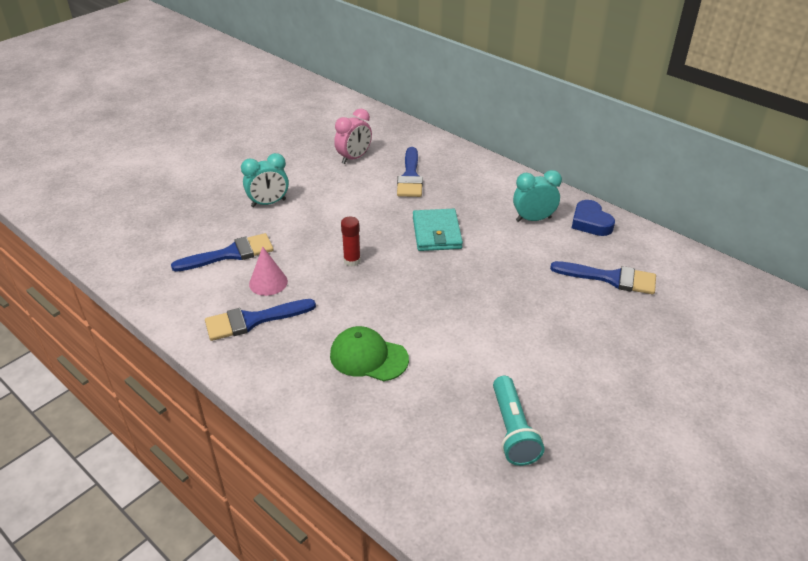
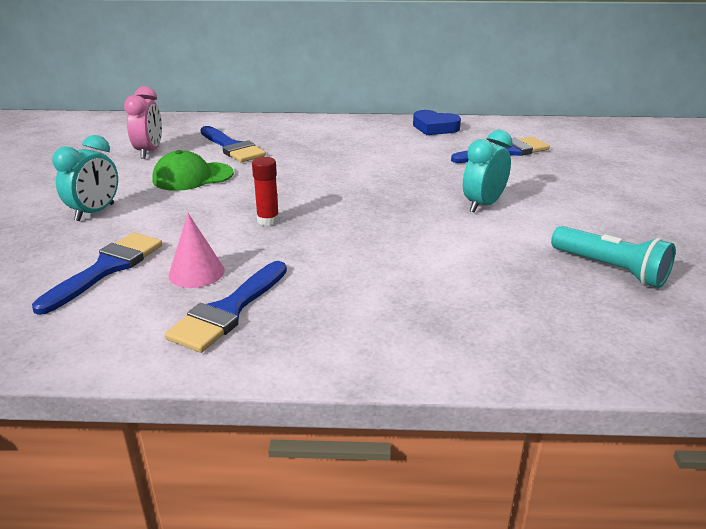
camera: 40 degrees left, 10 degrees down
green cap [330,326,409,381] -> green cap moved to [152,150,234,191]
turquoise wallet [413,209,463,251] -> none
turquoise clock [513,170,562,222] -> turquoise clock moved to [463,130,513,213]

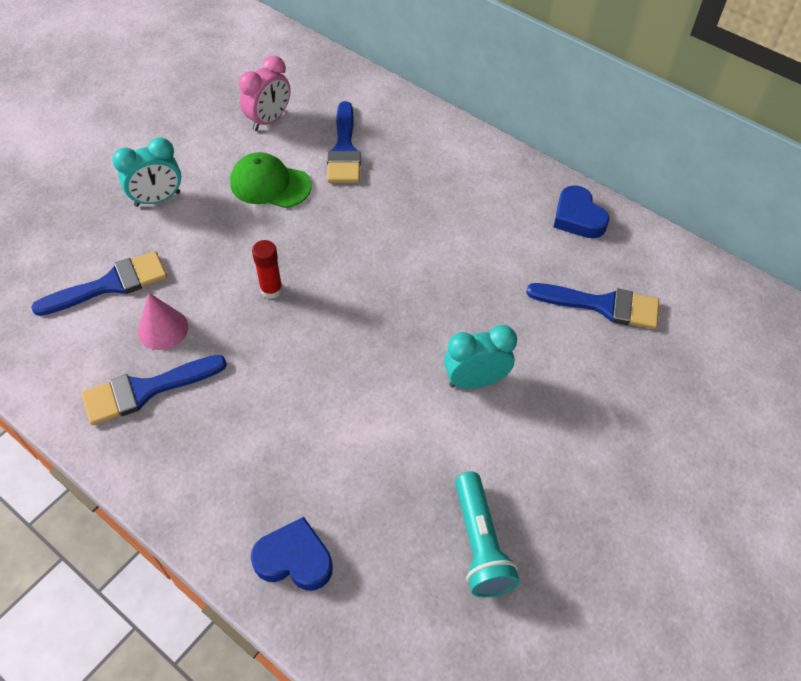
camera: 35 degrees right, 25 degrees up
none -> blue heart [251,517,333,590]

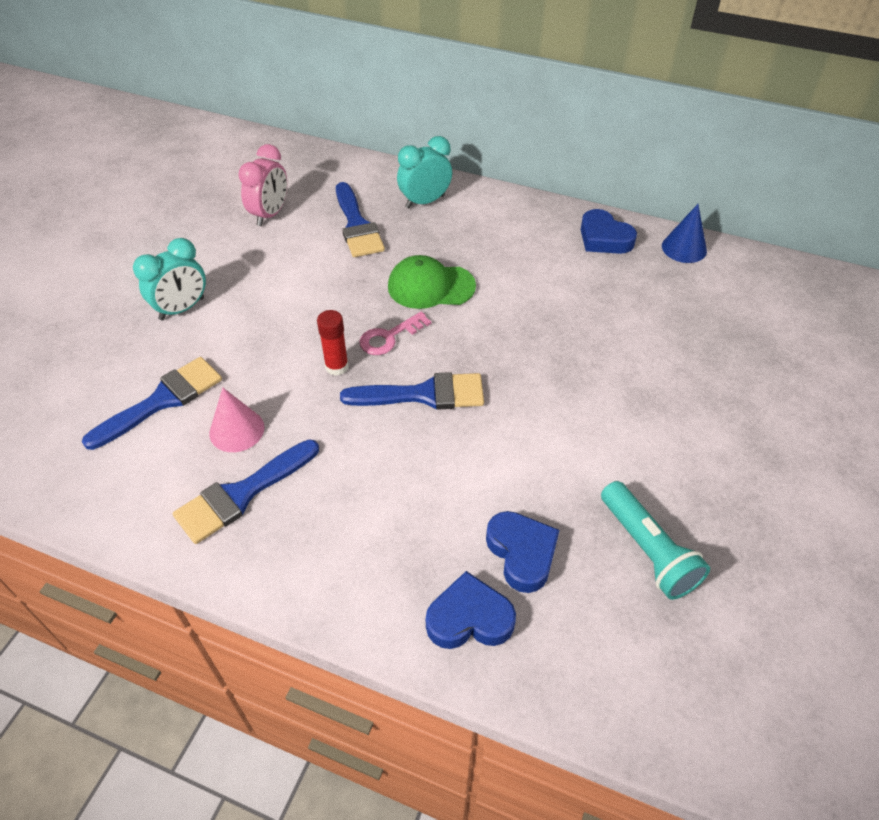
camera: 15 degrees left, 5 degrees down
green cap [230,152,312,208] -> green cap moved to [388,255,476,309]
turquoise clock [444,325,517,389] -> turquoise clock moved to [397,136,452,209]
blue brush [526,283,659,329] -> blue brush moved to [340,372,484,409]
none -> pink key [359,312,431,355]
none -> blue heart [486,511,559,593]
none -> blue cone [662,204,707,263]

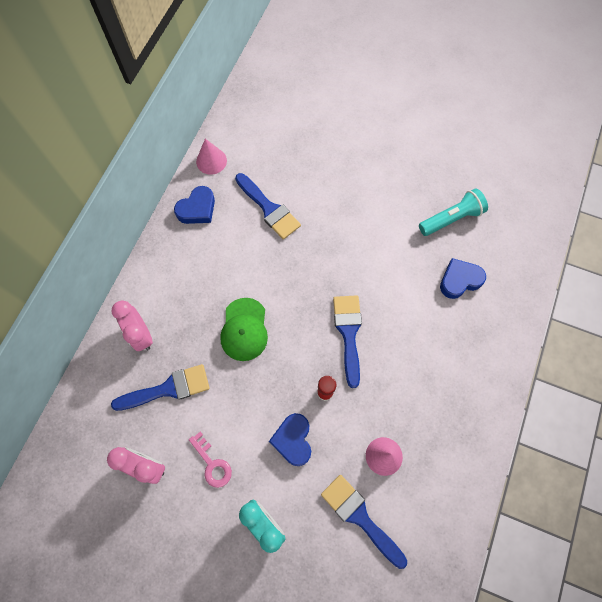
camera: 90 degrees left, 20 degrees up
blue brush [173,439,319,544] -> blue brush moved to [235,173,301,239]
pink key [359,312,431,355] -> pink key moved to [189,432,232,488]
turquoise clock [397,136,452,209] -> pink clock [112,300,153,351]
blue heart [426,571,516,649] -> blue heart moved to [269,413,311,466]
blue cone [662,204,707,263] -> pink cone [196,138,227,175]

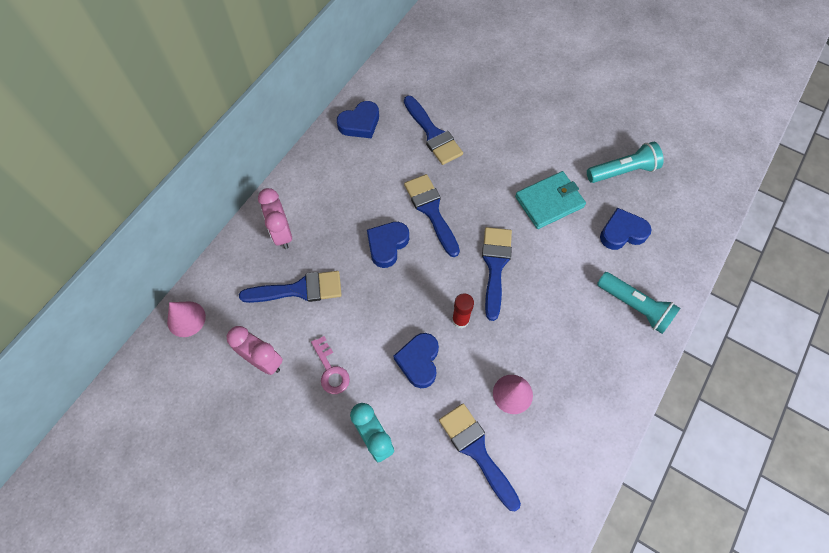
camera: 10 degrees right, 5 degrees down
pink cone [196,138,227,175] -> pink cone moved to [167,302,206,337]
green cap [220,298,268,361] -> blue heart [367,222,409,268]
none -> blue brush [404,174,460,257]
none -> turquoise wallet [515,171,586,229]
none -> turquoise flashlight [597,272,680,334]

